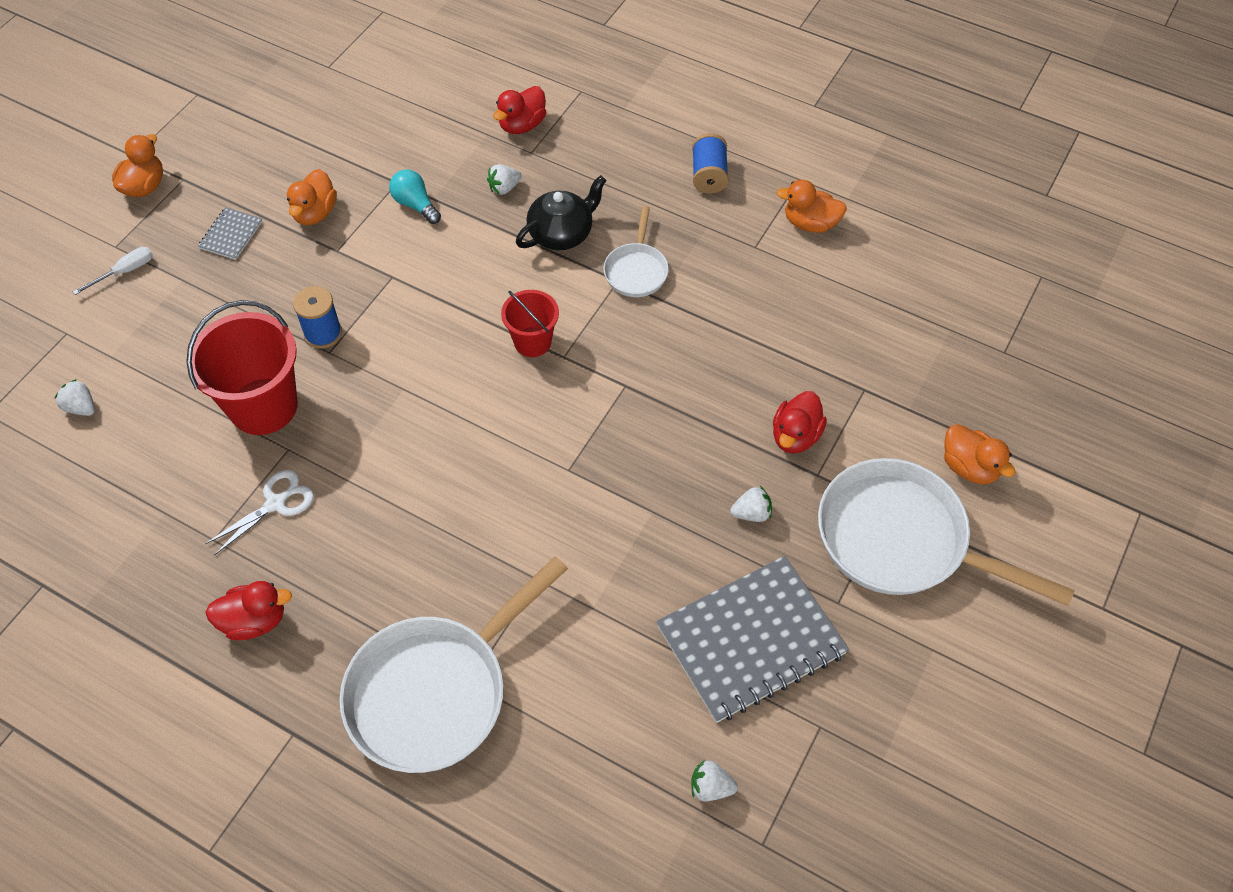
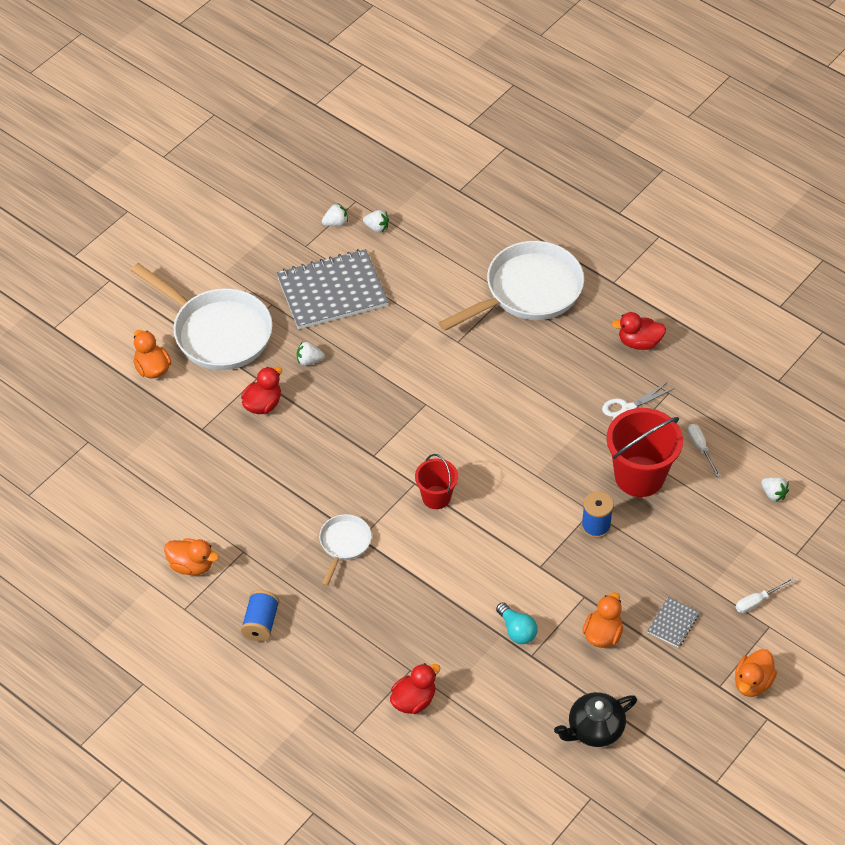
camera: 170 degrees left, 5 degrees down
white strawberry [487,164,522,195] -> white strawberry moved to [322,203,348,226]
black teapot [516,175,607,250] -> black teapot moved to [554,692,637,747]
none -> white screwdriver [688,424,720,477]

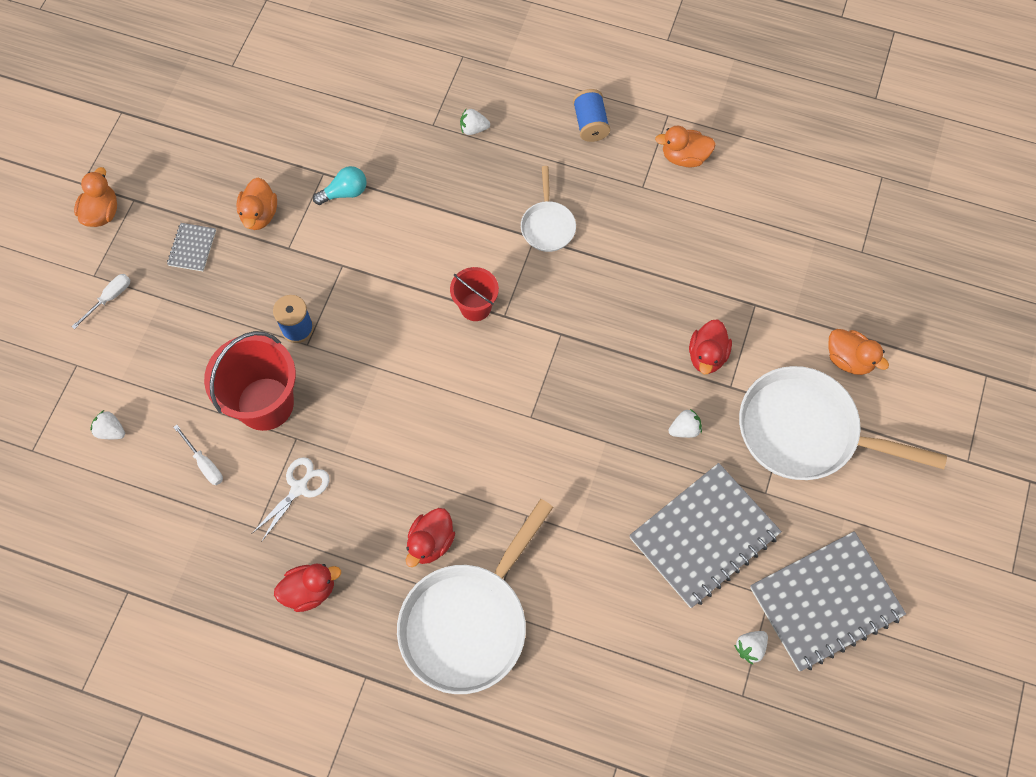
camera: 160 degrees right, 15 degrees up
white strawberry [363,210,389,233] -> white strawberry moved to [460,109,490,135]
red duck [390,663,441,714] -> red duck moved to [406,508,455,567]
turquoise light bulb [496,602,537,644] -> turquoise light bulb turned 120 degrees clockwise [313,166,367,205]
black teapot [554,692,637,747] -> none
none -> grey notebook [750,531,906,671]

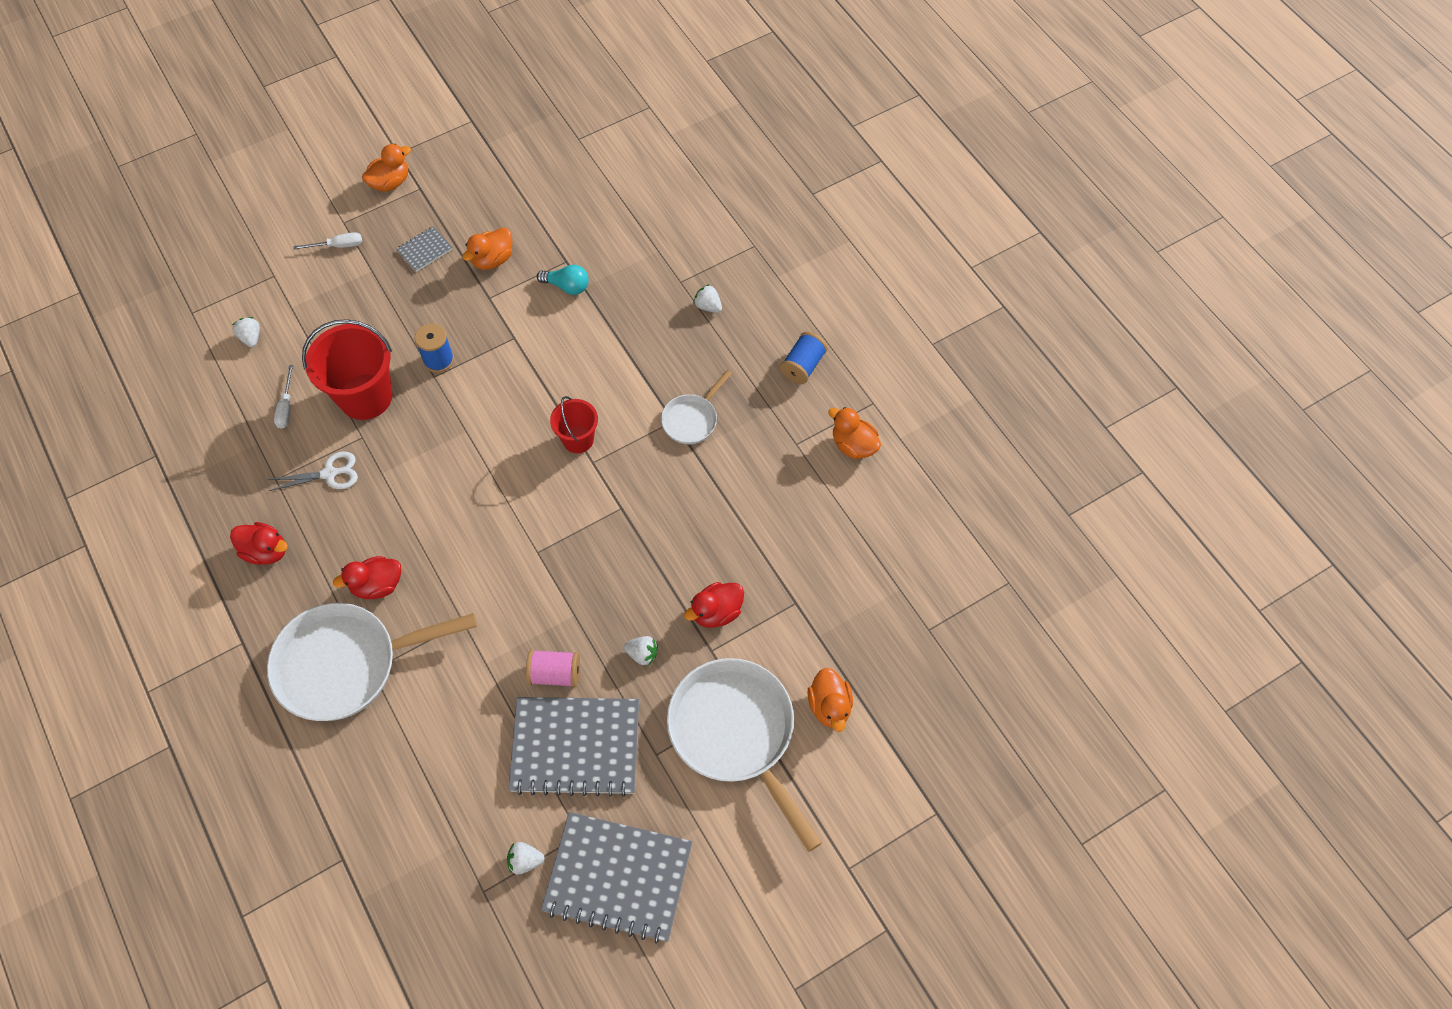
camera: 40 degrees right, 5 degrees down
none -> pink spool [526,649,580,687]

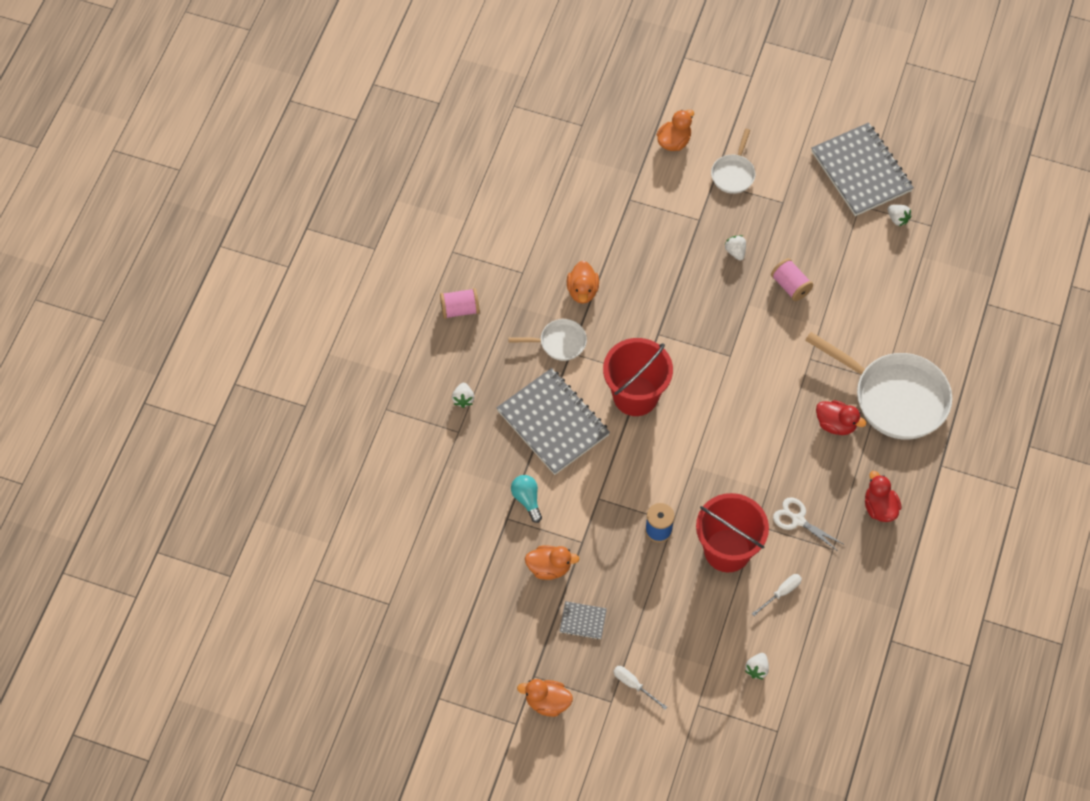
camera: 130 degrees left, 0 degrees up
grey notebook [508,697,639,797] -> grey notebook moved to [496,368,610,475]
red bucket [550,396,598,453] -> red bucket [603,338,673,416], size x1.76
white pan [667,658,822,852] -> white pan [711,129,755,194], size x0.50
red duck [684,582,744,628] -> none
blue spool [780,332,828,384] -> pink spool [440,288,480,319]
orange duck [828,407,881,459] -> orange duck moved to [567,261,599,304]

